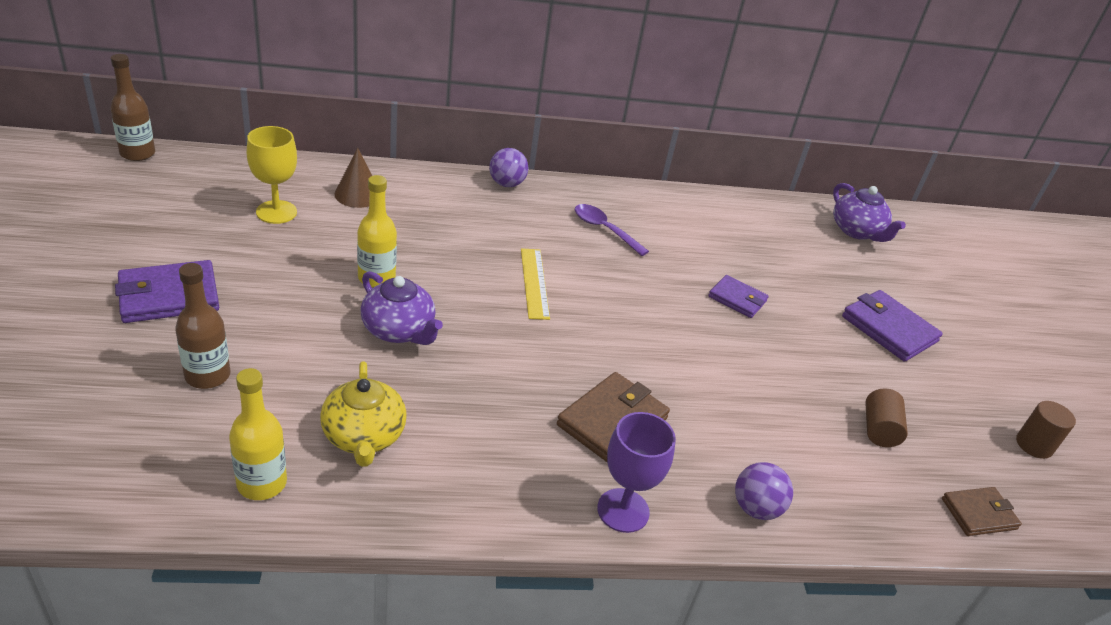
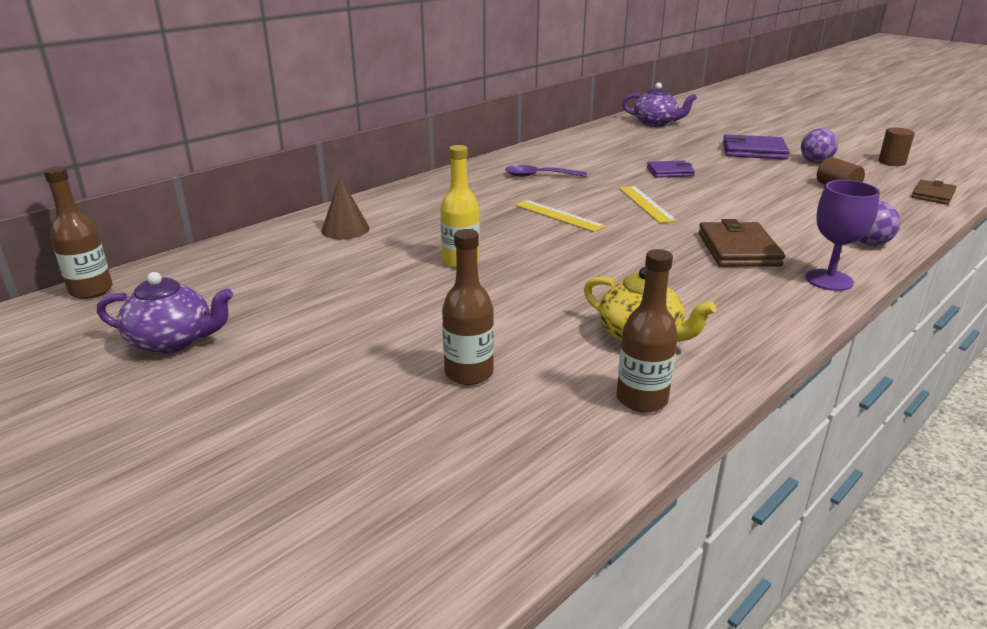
camera: 35 degrees left, 10 degrees down
purple wallet [115,260,219,323] -> none
yellow bottle [229,368,287,500] -> brown bottle [617,249,678,413]
yellow goblet [247,126,297,224] -> none
purple teapot [361,271,443,345] -> purple teapot moved to [97,272,233,354]
purple ball [489,148,528,187] -> purple ball moved to [801,128,838,163]
none -> yellow ruler [619,186,677,223]

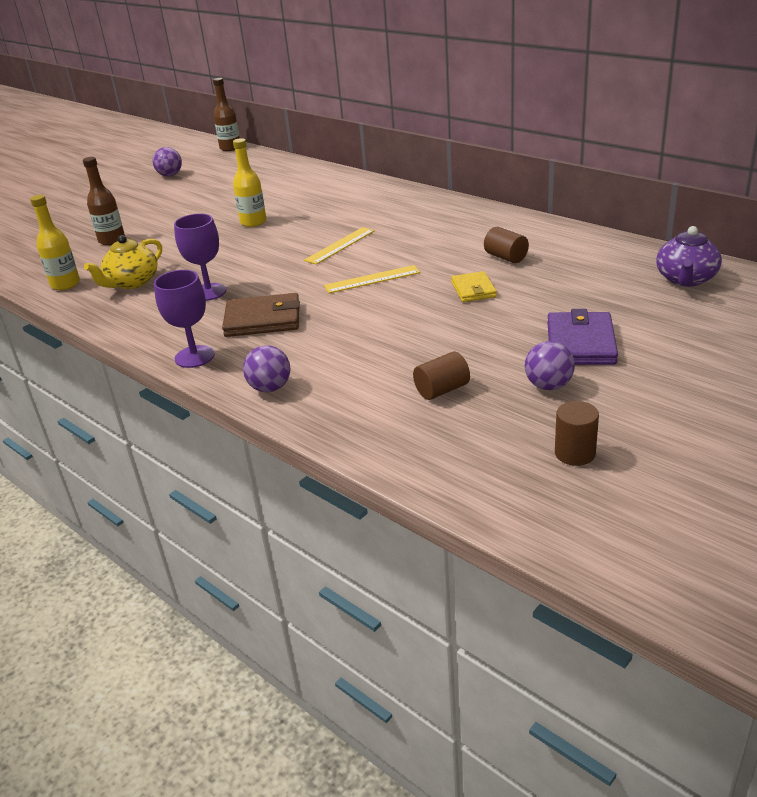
camera: 90 degrees right, 5 degrees up
purple teapot [97,272,233,354] -> purple ball [153,147,182,176]
brown cone [321,177,370,239] -> none
purple spoon [505,165,587,177] -> none
brown bottle [617,249,678,413] -> yellow bottle [30,195,80,290]
purple wallet [647,161,695,178] -> yellow wallet [451,271,497,302]
brown wallet [911,180,956,204] -> none
none -> purple goblet [174,213,226,301]
none -> brown cylinder [484,227,529,263]

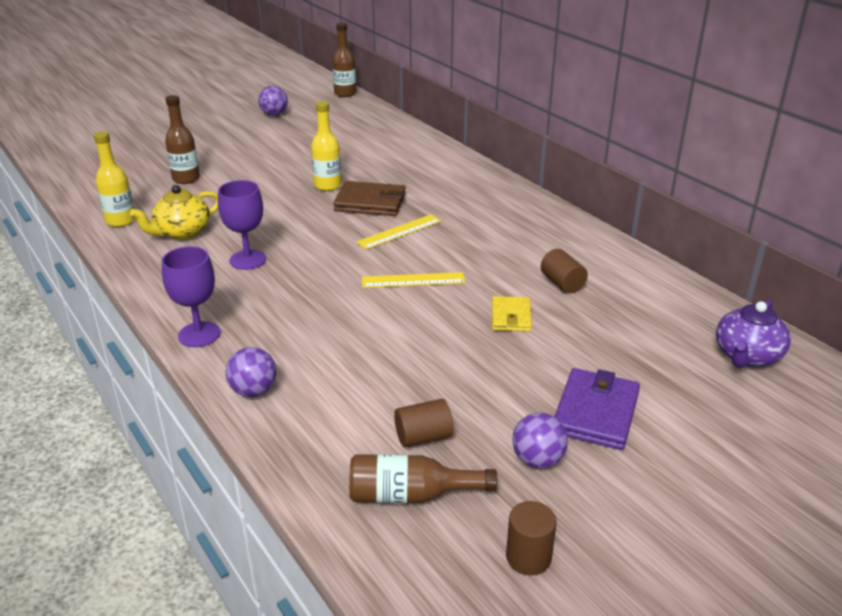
camera: 10 degrees right, 0 degrees up
brown wallet [222,293,300,337] -> brown wallet moved to [333,181,406,216]
none -> brown bottle [349,454,497,503]

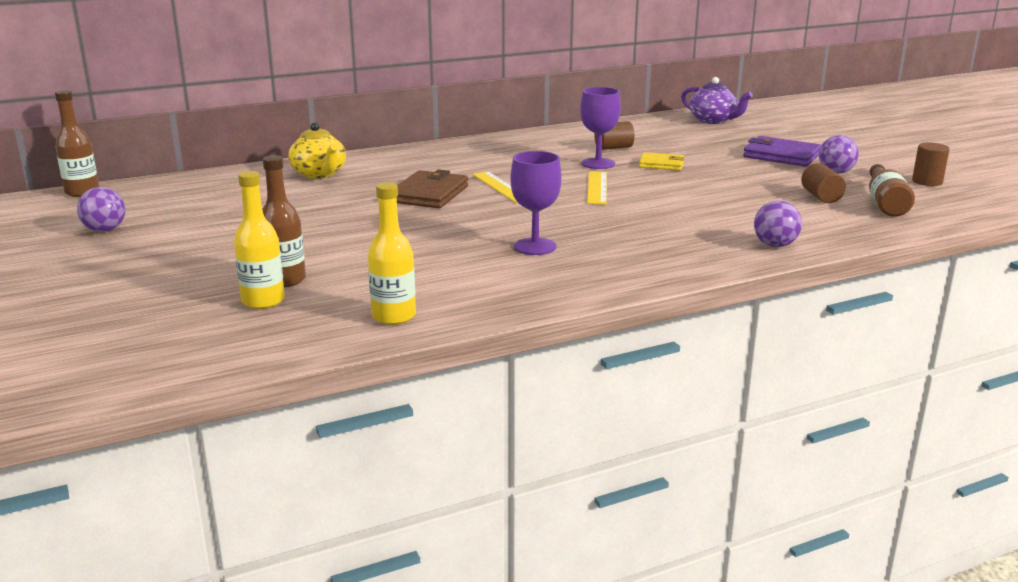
camera: 80 degrees left, 10 degrees down
yellow teapot [130,185,218,240] -> yellow teapot moved to [288,123,346,179]
purple goblet [161,246,221,347] -> purple goblet moved to [580,87,621,169]
yellow bottle [311,101,342,191] -> yellow bottle moved to [234,171,285,309]

